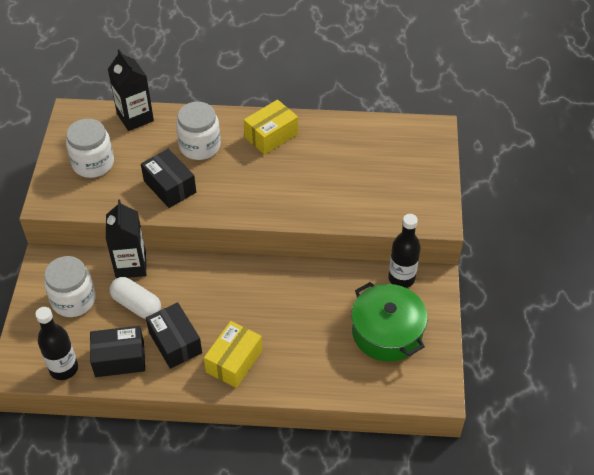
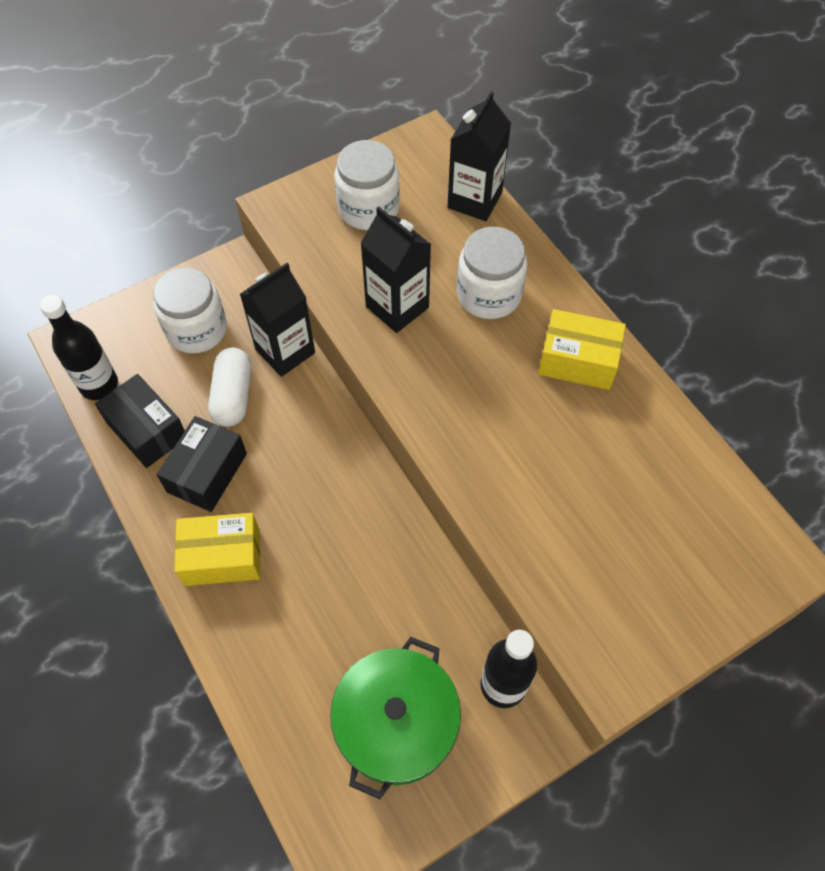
camera: 55 degrees right, 10 degrees up
black box [141,149,196,208] -> black carton [360,206,431,333]

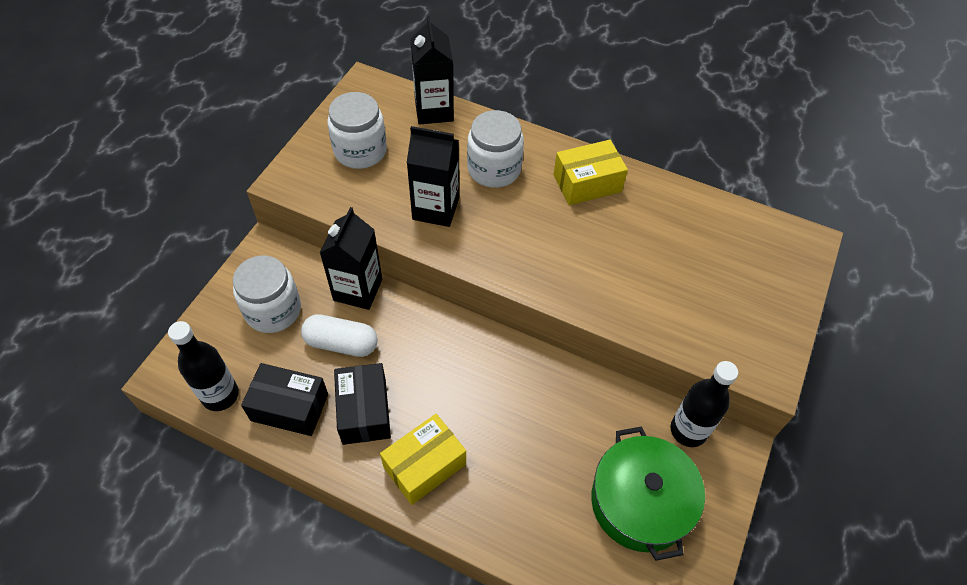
camera: 35 degrees left, 5 degrees down
white capsule [208,347,251,427] -> white capsule turned 45 degrees counterclockwise [301,314,378,357]

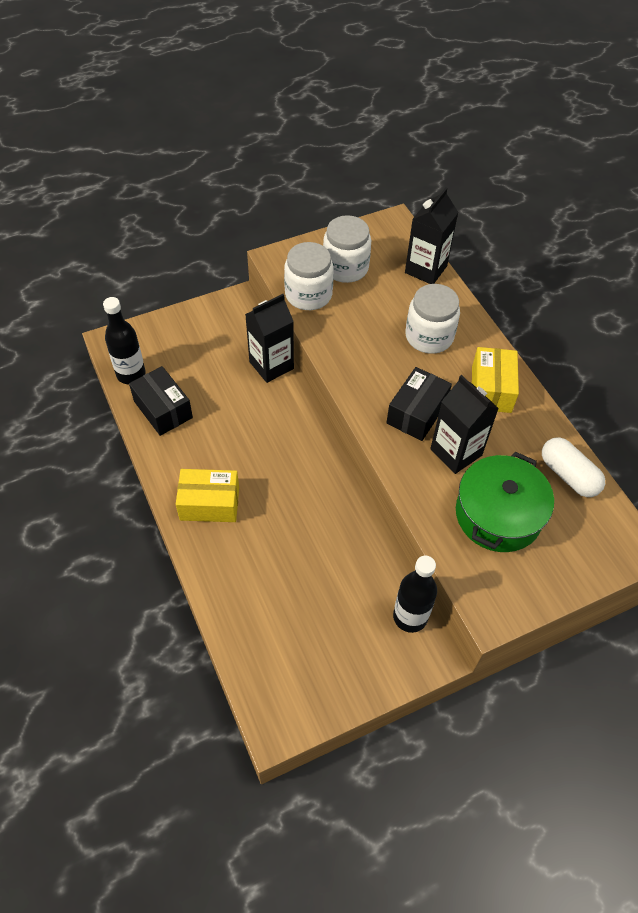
camera: 40 degrees right, 0 degrees up
white jar [233,255,301,333] -> white jar moved to [284,242,334,310]
white capsule [301,314,378,357] -> white capsule moved to [542,437,605,497]
black box [334,363,391,445] -> black box moved to [386,367,452,441]
black carton [407,126,459,227] -> black carton moved to [430,375,499,474]
yellow box [553,140,628,205] -> yellow box turned 75 degrees clockwise [472,347,519,413]
green pot [591,427,705,561] -> green pot moved to [456,452,554,552]

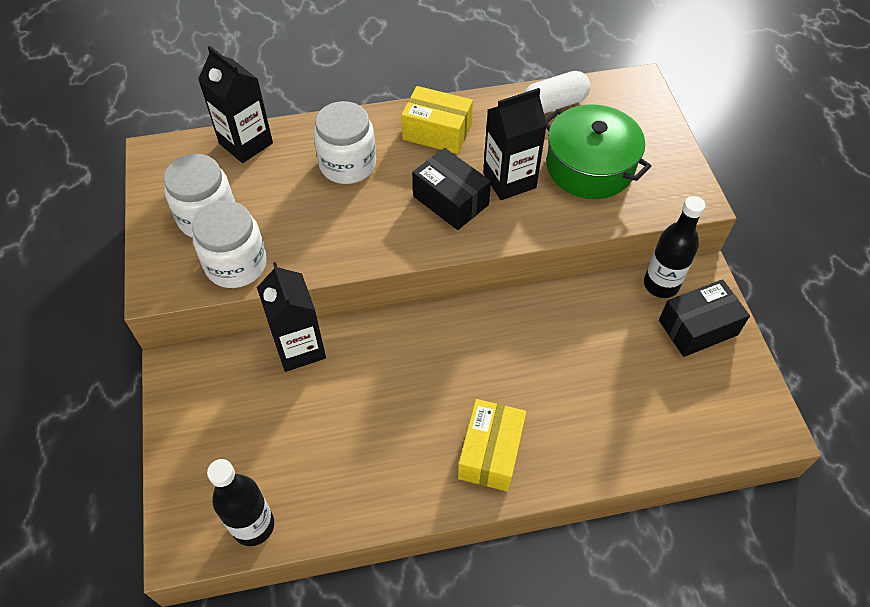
camera: 75 degrees left, 0 degrees up
black box [129,366,193,436] -> black box moved to [659,279,750,357]

